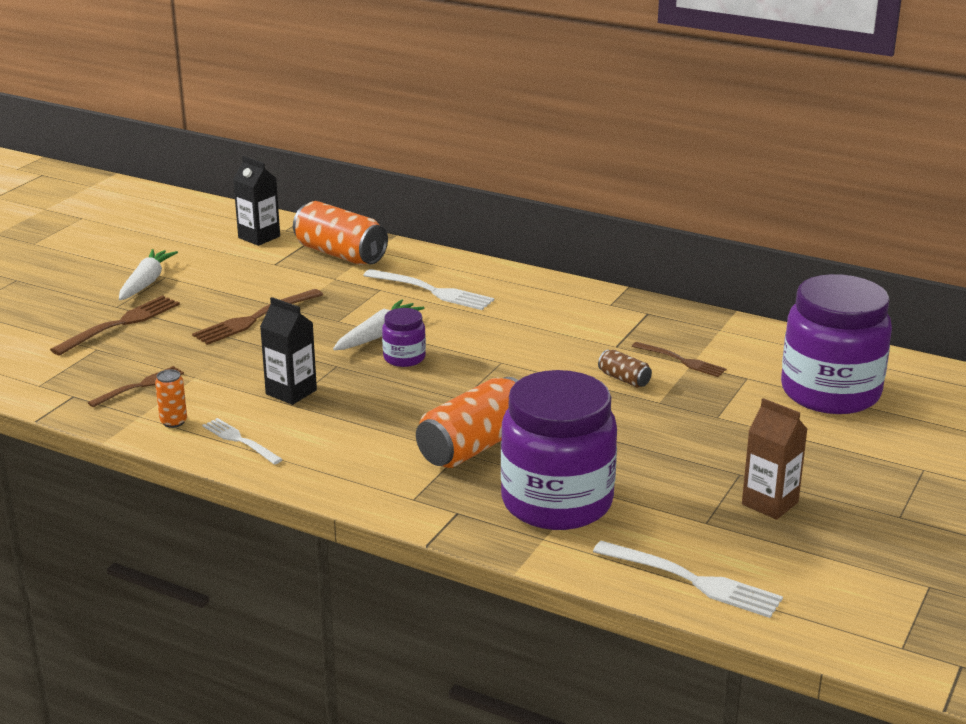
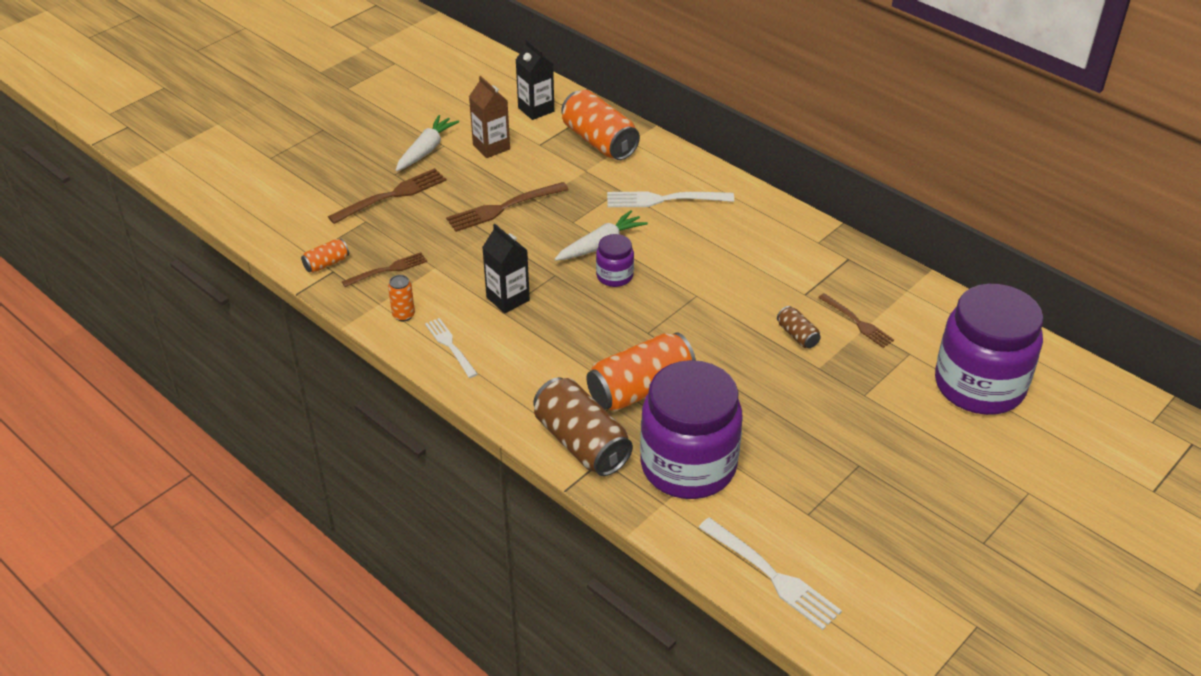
camera: 15 degrees right, 15 degrees up
white fork [363,269,494,310] -> white fork turned 135 degrees clockwise [607,191,734,207]
brown carton [742,398,808,520] -> brown carton moved to [469,76,510,158]
none -> orange can [301,239,349,273]
none -> brown can [533,377,633,476]

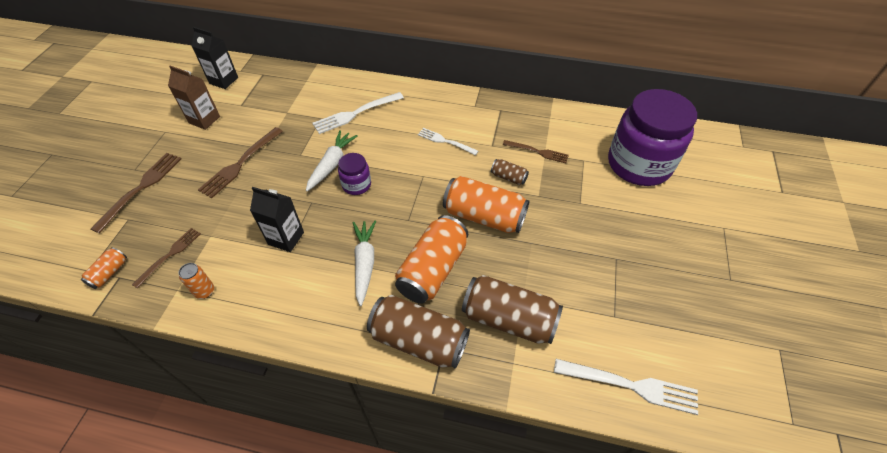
camera: 30 degrees left, 10 degrees up
white carrot [396,115,459,171] -> white carrot moved to [353,221,376,306]
white fork [425,318,478,378] -> white fork moved to [418,128,478,155]
orange can [561,90,640,160] -> orange can moved to [443,176,530,233]
purple jar [640,360,743,499] -> brown can [462,275,563,344]

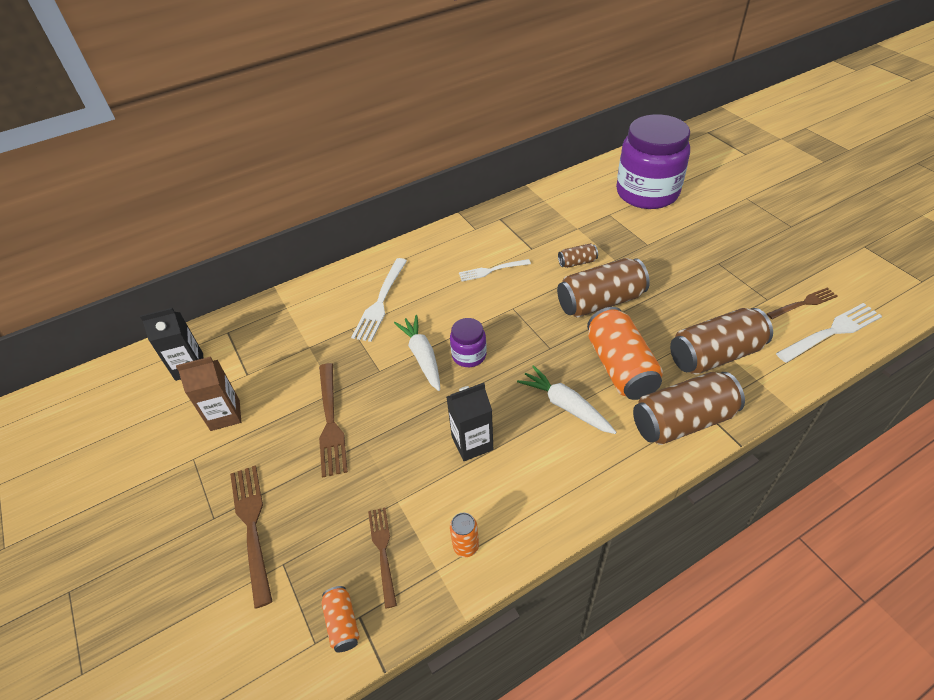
camera: 40 degrees left, 5 degrees down
orange can [443,176,530,233] -> brown can [557,258,650,318]
brown fork [503,140,569,163] -> brown fork moved to [767,288,837,319]

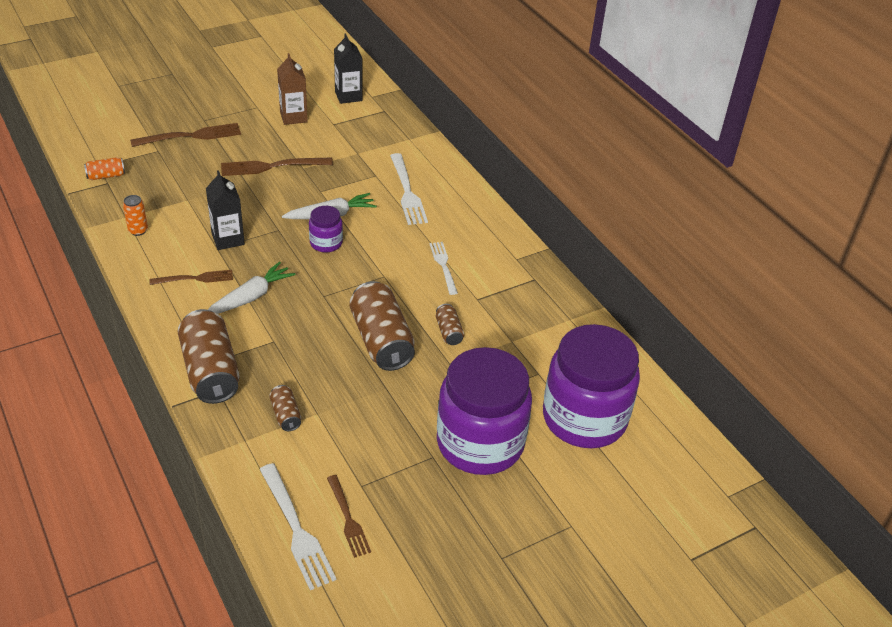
camera: 85 degrees right, 5 degrees down
white fork [351,258,407,342] -> white fork turned 120 degrees counterclockwise [390,153,428,225]
brown fork [368,508,397,609] -> brown fork moved to [149,270,233,285]
orange can [587,307,663,400] -> none
brown can [670,308,773,375] -> brown can [269,385,301,431], size x0.47
none -> purple jar [437,347,532,475]

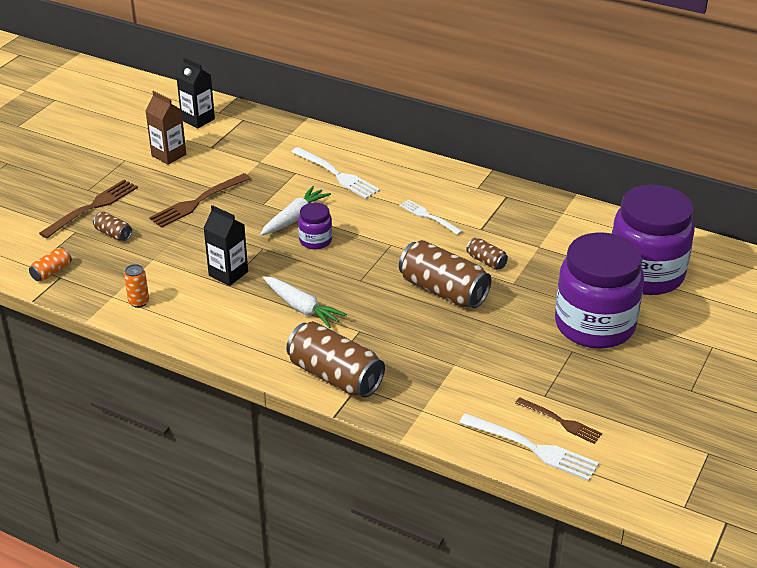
camera: 30 degrees left, 5 degrees down
brown fork [149,270,233,285] -> none
white carrot [208,262,296,314] -> white carrot turned 120 degrees clockwise [263,276,347,328]
brown can [269,385,301,431] -> brown can moved to [93,212,132,241]

